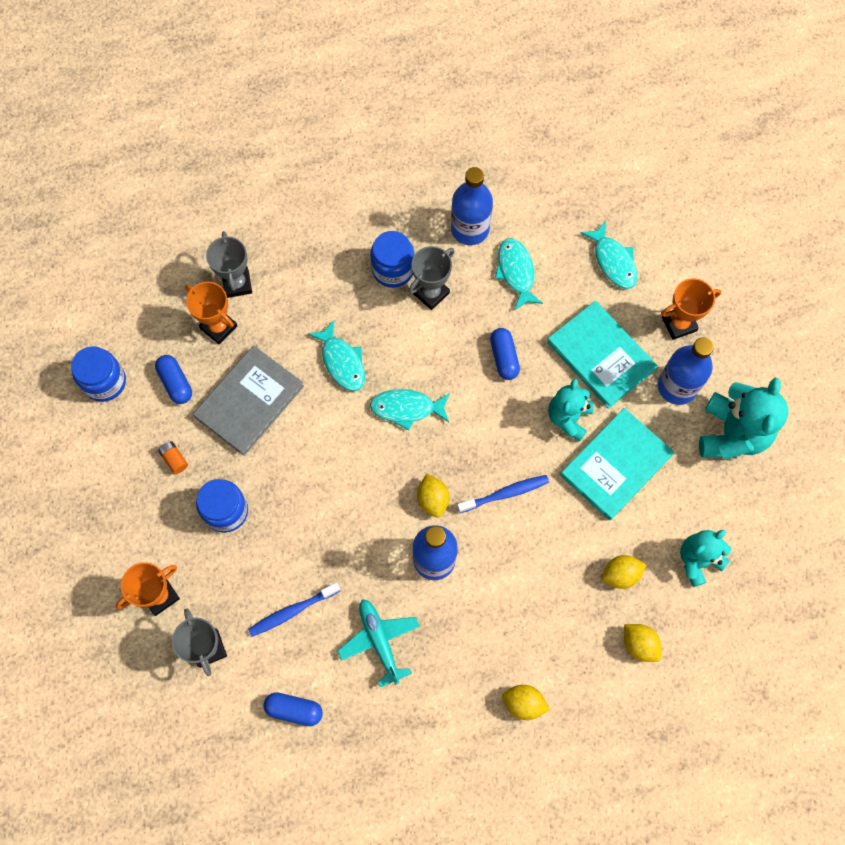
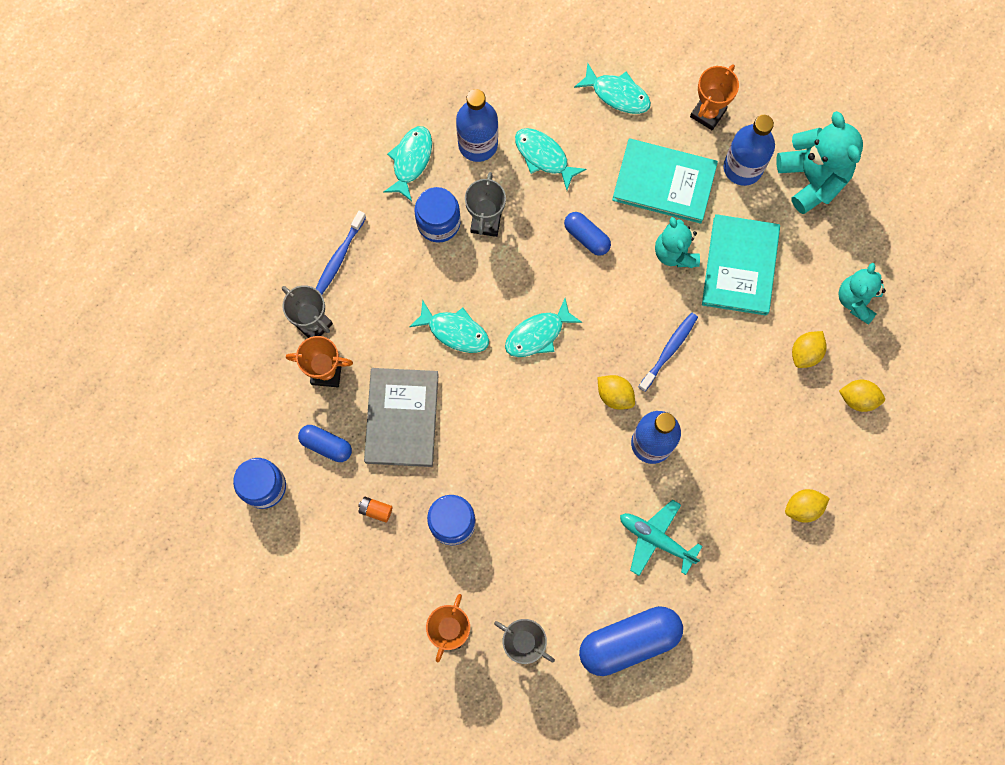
camera: 35 degrees left, 5 degrees up
blue toothbrush [248,582,340,637] -> blue toothbrush moved to [316,211,366,295]
blue capsule [263,692,323,726] -> blue capsule [579,606,683,676], size x1.83
none -> turquoise fish [383,126,432,201]

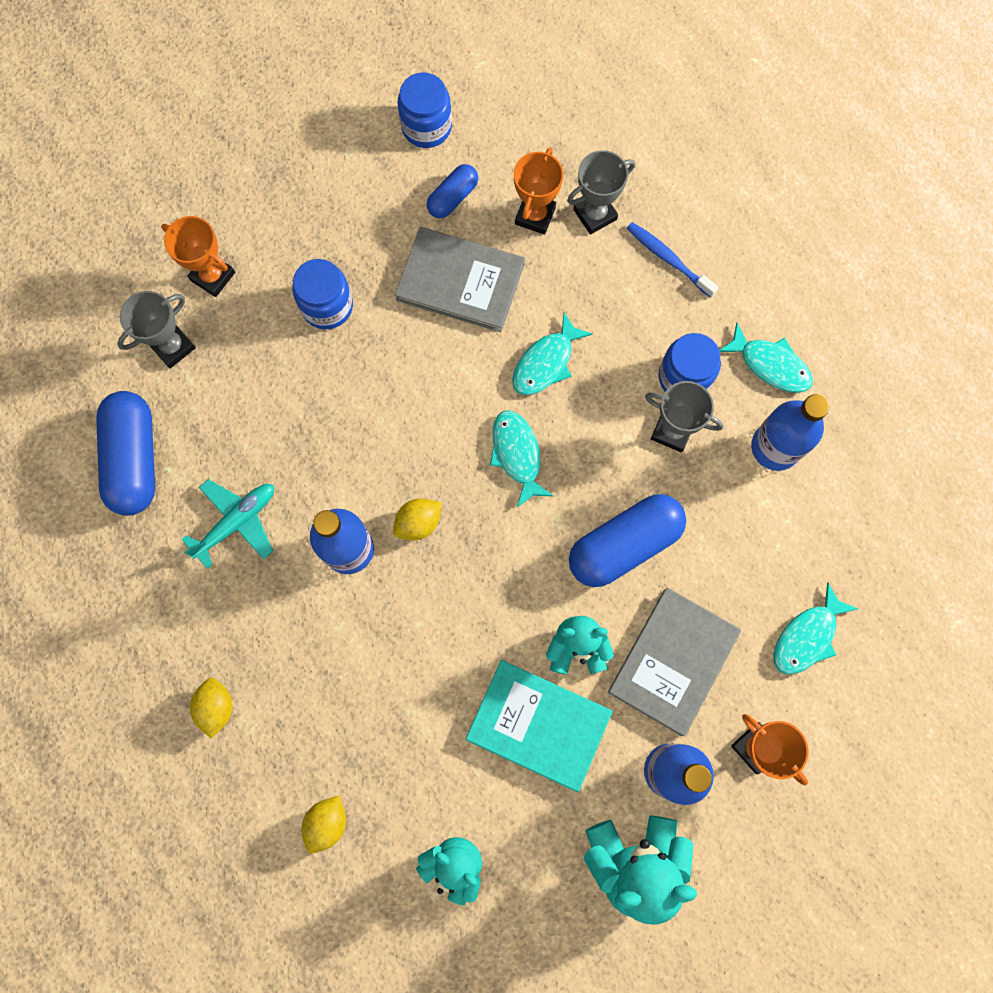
camera: 105 degrees right, 0 degrees up
orange battery [358,497,392,523] -> none
turquoise fish [515,128,587,190] -> none
blue capsule [564,212,611,256] -> blue capsule [569,494,686,587], size x1.83
turquoise book [612,139,718,224] -> grey book [608,588,741,736]
blue toothbrush [639,313,698,392] -> none
yellow lemon [792,331,827,368] -> none

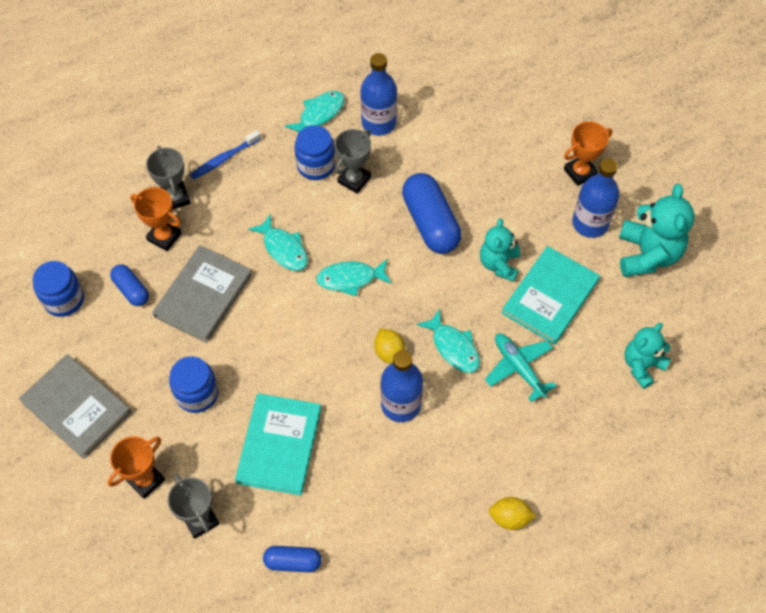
camera: 80 degrees left, 15 degrees down
blue capsule [96,391,155,516] -> blue capsule [263,546,322,572], size x0.55
turquoise plane [181,479,274,569] -> turquoise plane moved to [485,333,556,402]
yellow lemon [301,796,346,853] -> none
grey book [608,588,741,736] -> grey book moved to [19,354,132,459]
turquoise fish [773,582,858,674] -> turquoise fish moved to [417,309,480,373]
none -> turquoise book [235,393,321,495]

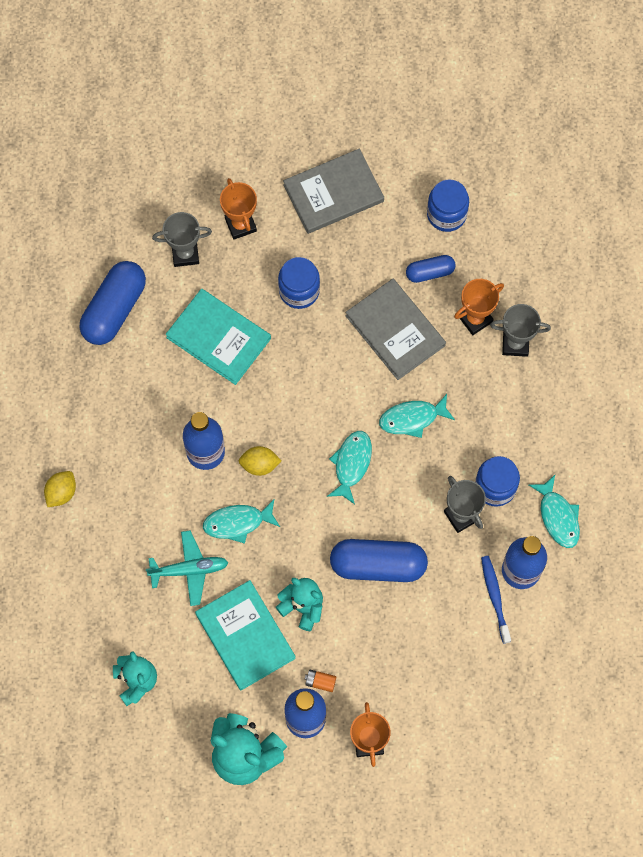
camera: 115 degrees right, 10 degrees up
blue toothbrush [190,130,261,180] -> blue toothbrush moved to [481,556,511,644]
blue capsule [263,546,322,572] -> blue capsule [80,261,146,345], size x1.83
none -> orange battery [305,670,336,692]

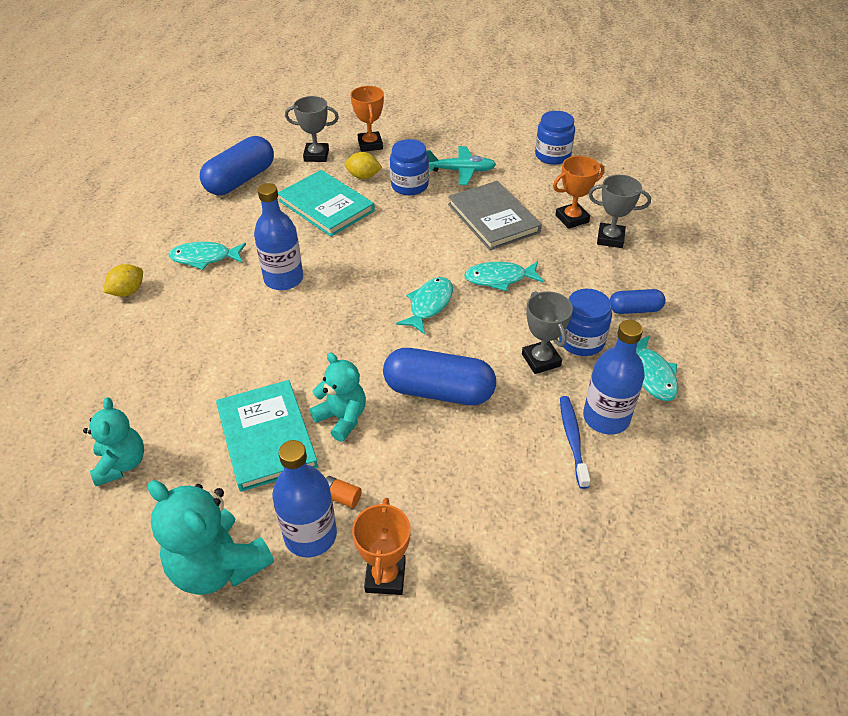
camera: 10 degrees right, 25 degrees down
turquoise plane [146,530,229,606] -> turquoise plane moved to [426,146,496,185]
turquoise fish [203,500,280,544] -> turquoise fish moved to [168,242,246,270]
yellow lemon [239,446,281,476] -> yellow lemon moved to [345,152,382,179]
grey book [283,149,384,234] -> none
blue capsule [406,255,456,283] -> blue capsule moved to [610,289,666,314]

